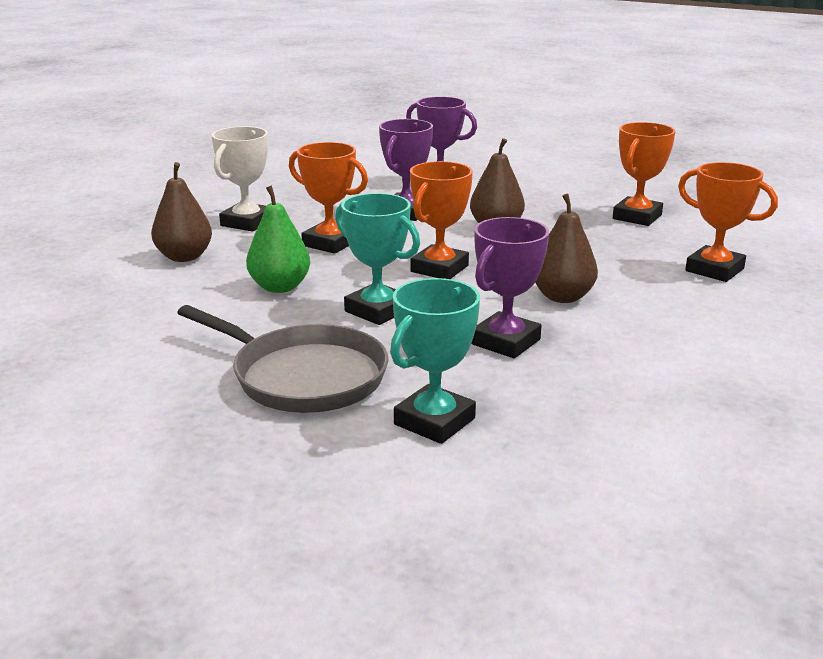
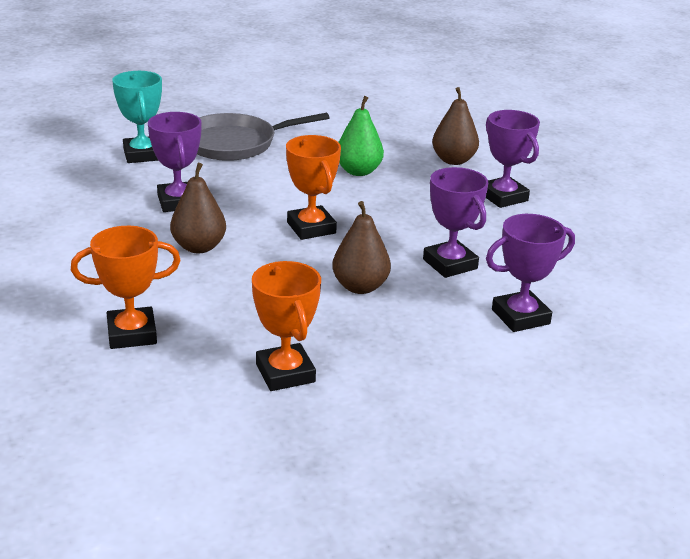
camera: 125 degrees right, 5 degrees up
white trophy [211,126,268,231] -> purple trophy [486,110,540,208]
orange trophy [289,142,368,254] -> none
turquoise trophy [335,193,420,325] -> none

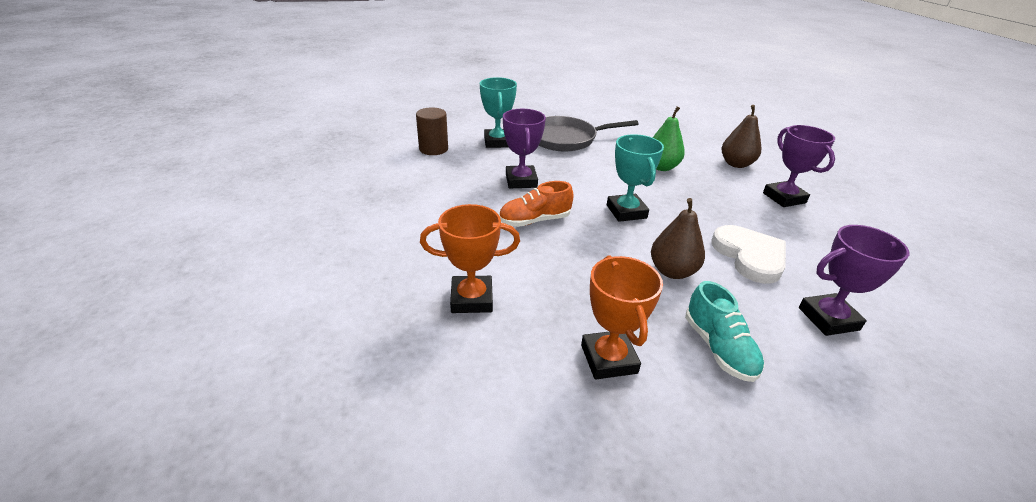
camera: 10 degrees right, 5 degrees up
brown pear [170,162,226,253] -> orange shoe [499,181,574,227]
orange trophy [286,135,341,240] -> turquoise trophy [607,134,664,222]
purple trophy [423,167,488,278] -> white heart [712,225,786,284]
none -> brown cylinder [416,107,448,155]
none -> turquoise shoe [685,281,764,382]

